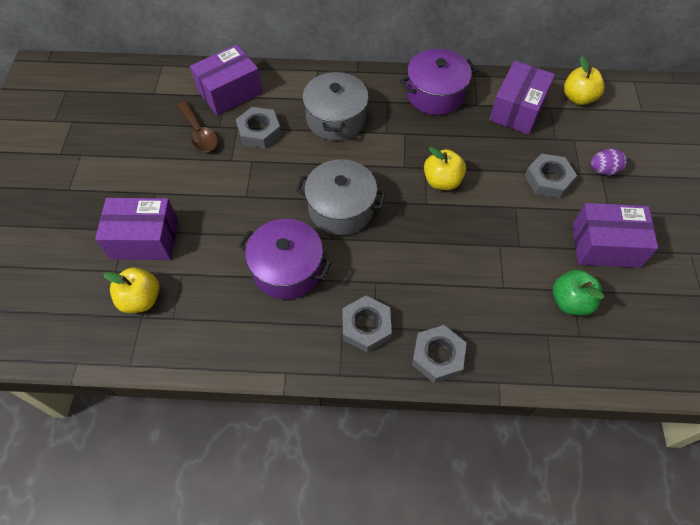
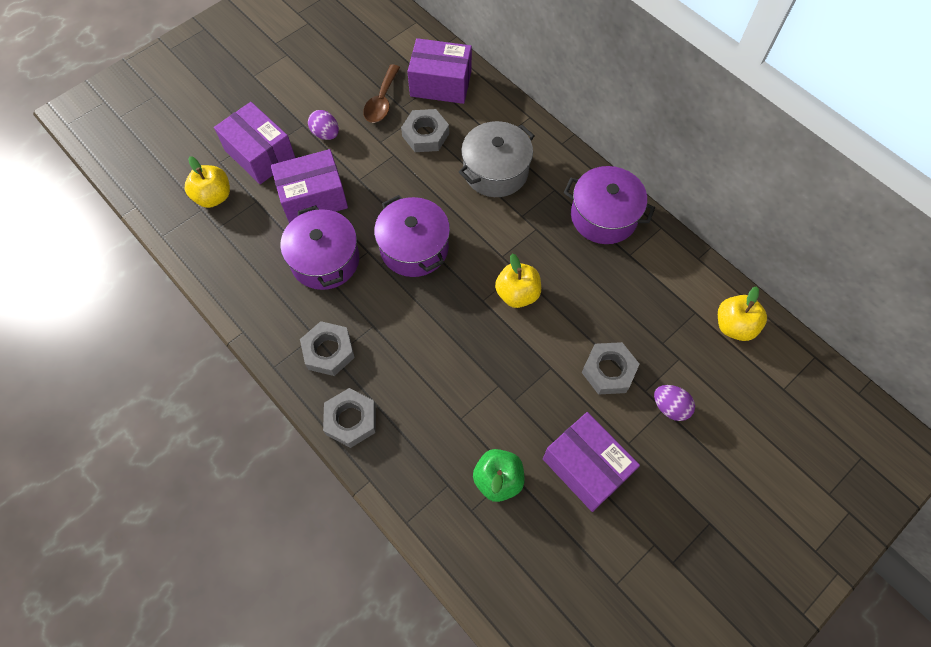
camera: 45 degrees right, 5 degrees up
grey pot [296,159,386,235] -> purple pot [374,195,450,277]
purple box [489,61,555,134] -> purple box moved to [271,149,348,223]
none -> purple egg [308,110,339,140]

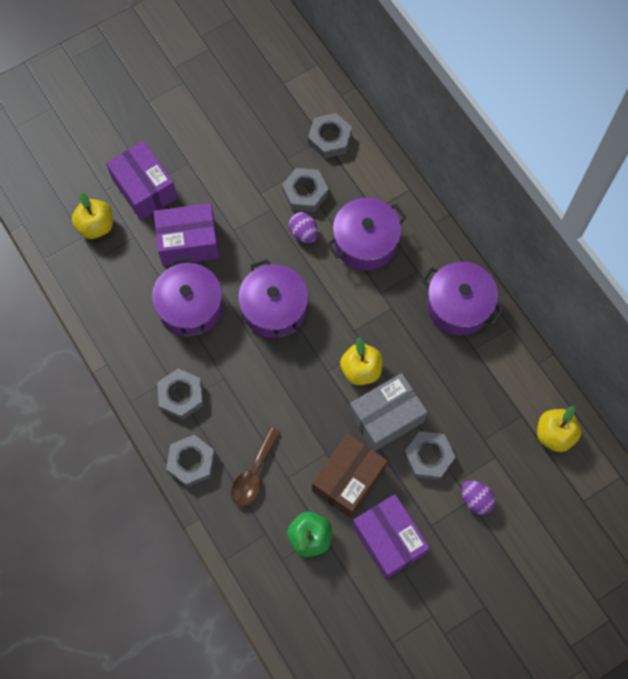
camera: 10 degrees right, 5 degrees up
purple egg [308,110,339,140] -> purple egg moved to [289,212,318,243]
brown spoon [363,64,400,123] -> brown spoon moved to [231,427,281,506]
purple box [407,38,472,104] -> grey nut [308,113,352,158]
grey pot [459,121,535,197] -> purple pot [327,198,406,270]
none -> brown box [312,434,388,518]
none -> grey box [349,373,427,451]

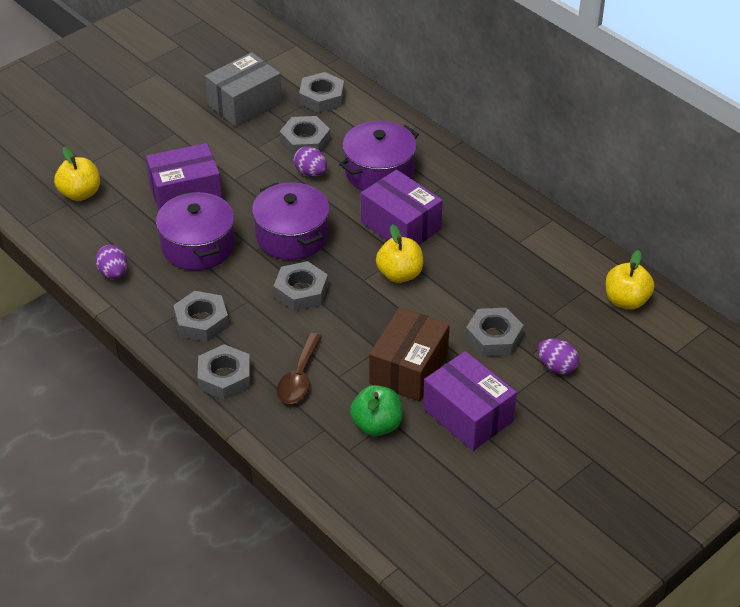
camera: 10 degrees left, 25 degrees down
purple box [106,141,178,220] -> purple box moved to [361,169,443,245]
grey box [349,373,427,451] -> grey box moved to [205,52,282,127]
purple pot [422,262,504,336] -> none
none -> purple egg [95,245,128,279]
none -> grey nut [274,261,328,311]

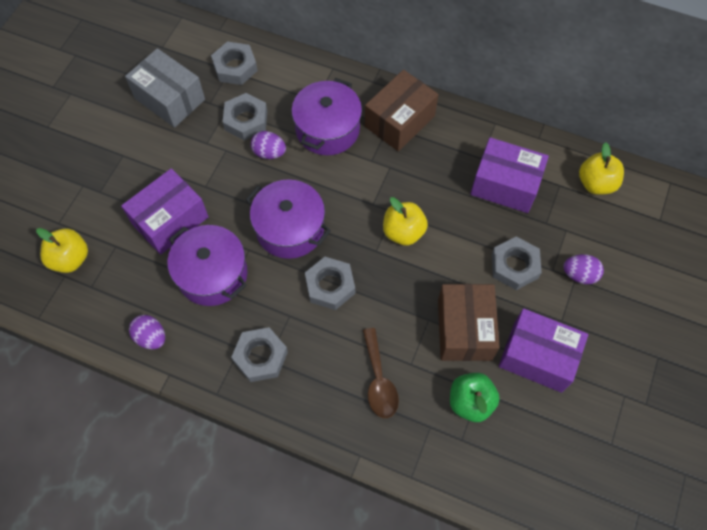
camera: 25 degrees left, 20 degrees up
grey nut [197,344,250,400] -> none
grey box [205,52,282,127] -> grey box turned 75 degrees counterclockwise [125,48,205,128]
purple box [361,169,443,245] -> purple box moved to [470,137,549,213]
none -> brown box [365,70,439,151]

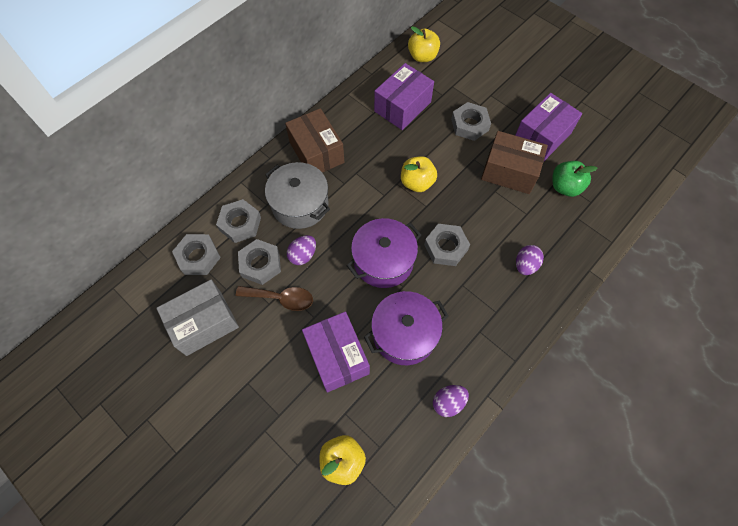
camera: 70 degrees left, 0 degrees up
grey nut [231,327,288,382] -> grey nut moved to [216,199,261,243]
purple pot [291,78,362,155] -> grey pot [265,162,330,229]
brown spoon [362,328,399,418] -> brown spoon moved to [236,286,313,311]
purple egg [563,254,604,284] -> purple egg moved to [516,245,544,275]

